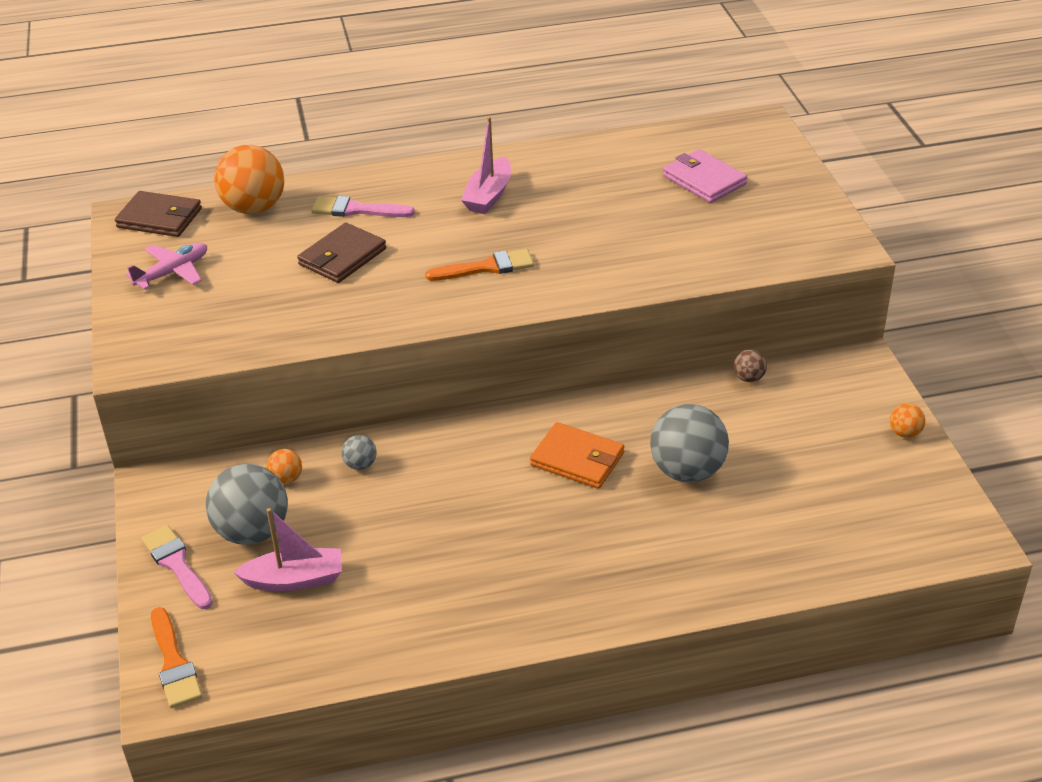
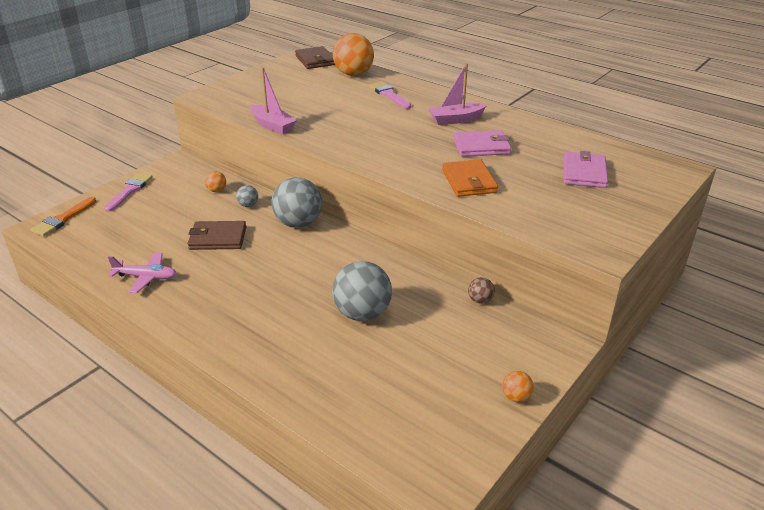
camera: 50 degrees right, 5 degrees down
pink plane [125,243,207,290] -> pink plane moved to [108,252,177,293]
grey ball [206,464,288,545] -> grey ball moved to [271,177,322,228]
pink boat [233,508,342,592] -> pink boat moved to [250,67,297,134]
brown wallet [297,223,386,283] -> brown wallet moved to [188,221,246,250]
orange brush [425,249,534,281] -> none
orange wallet [530,422,624,489] -> orange wallet moved to [442,159,498,197]
none -> pink wallet [453,130,511,157]

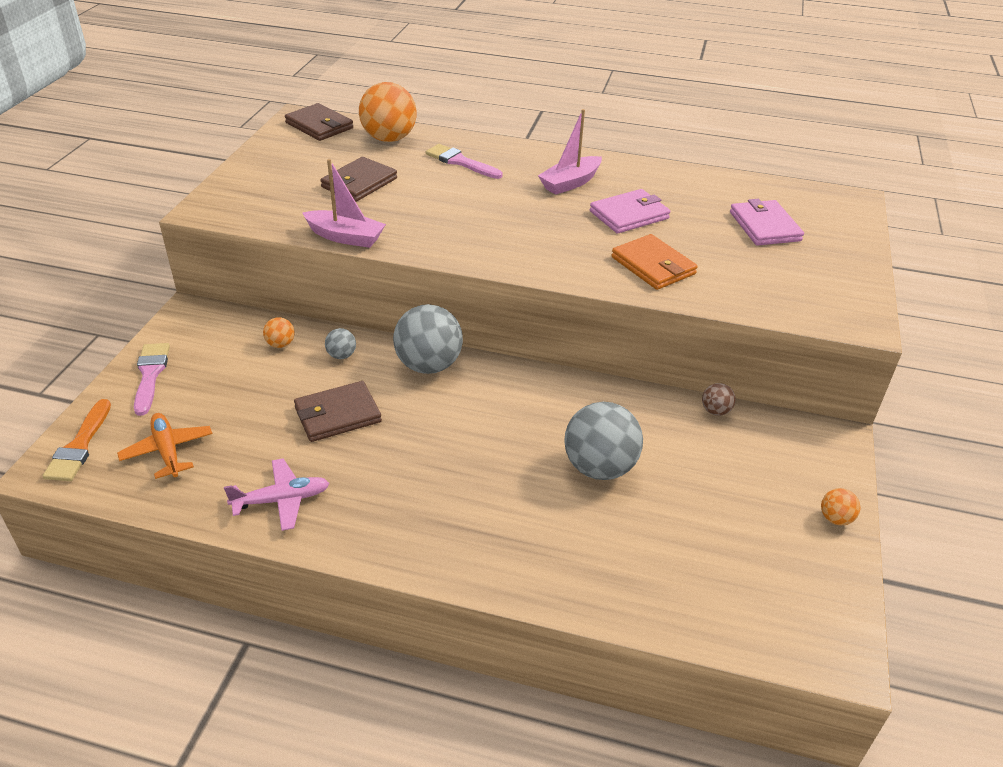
camera: 25 degrees left, 5 degrees up
none -> orange plane [117,413,212,479]
none -> brown wallet [320,157,397,202]

